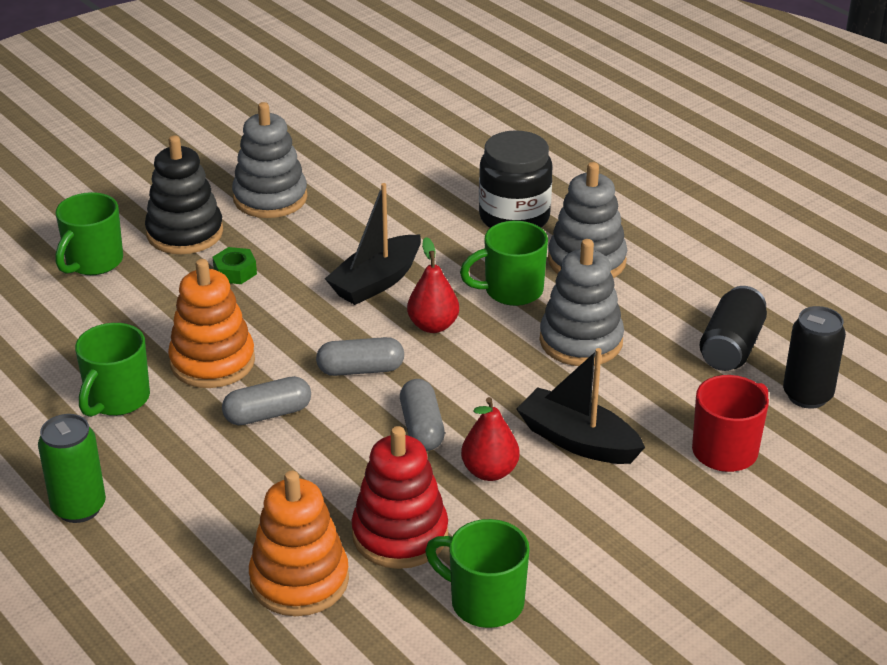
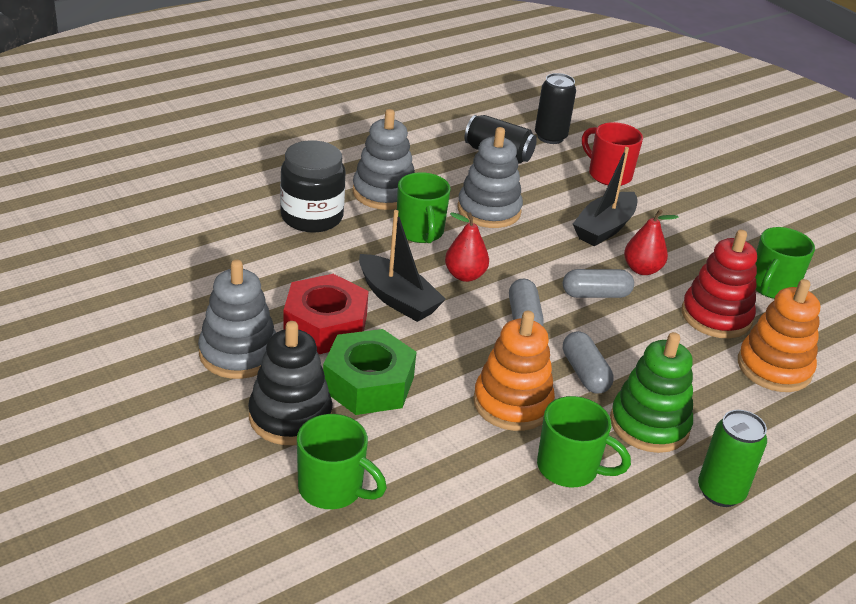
camera: 90 degrees left, 0 degrees up
green nut [212,247,257,284] -> green nut [323,329,416,415], size x2.11
none -> red nut [283,274,368,354]
none -> green stacking toy [610,332,693,453]

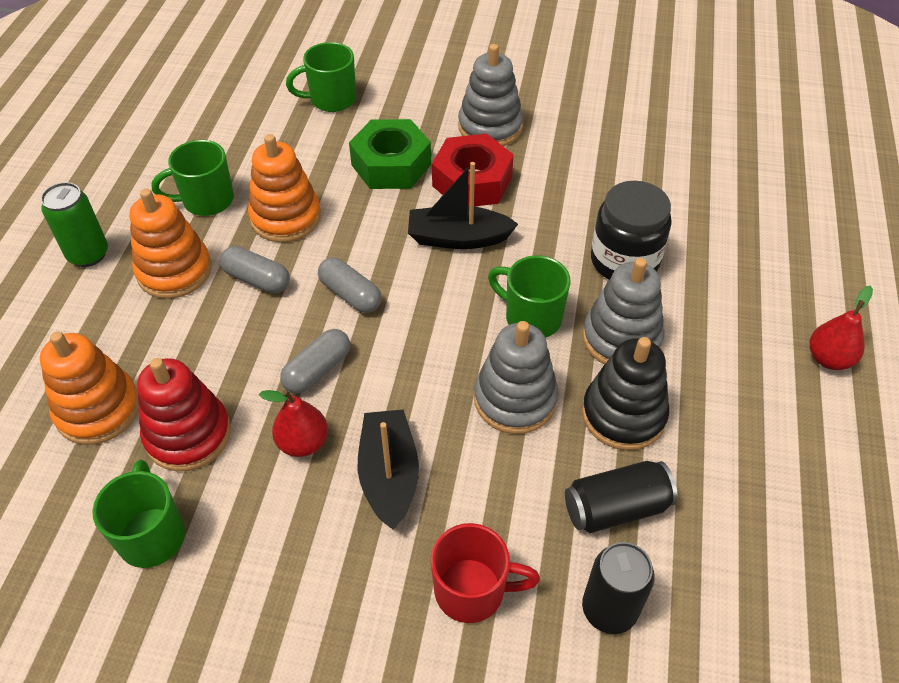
camera: 140 degrees right, 15 degrees up
black stacking toy [248,321,333,445] -> black stacking toy moved to [582,337,669,450]
red pear [445,212,489,282] -> red pear moved to [810,285,873,370]
green stacking toy [610,332,693,453] -> orange stacking toy [130,188,212,299]

